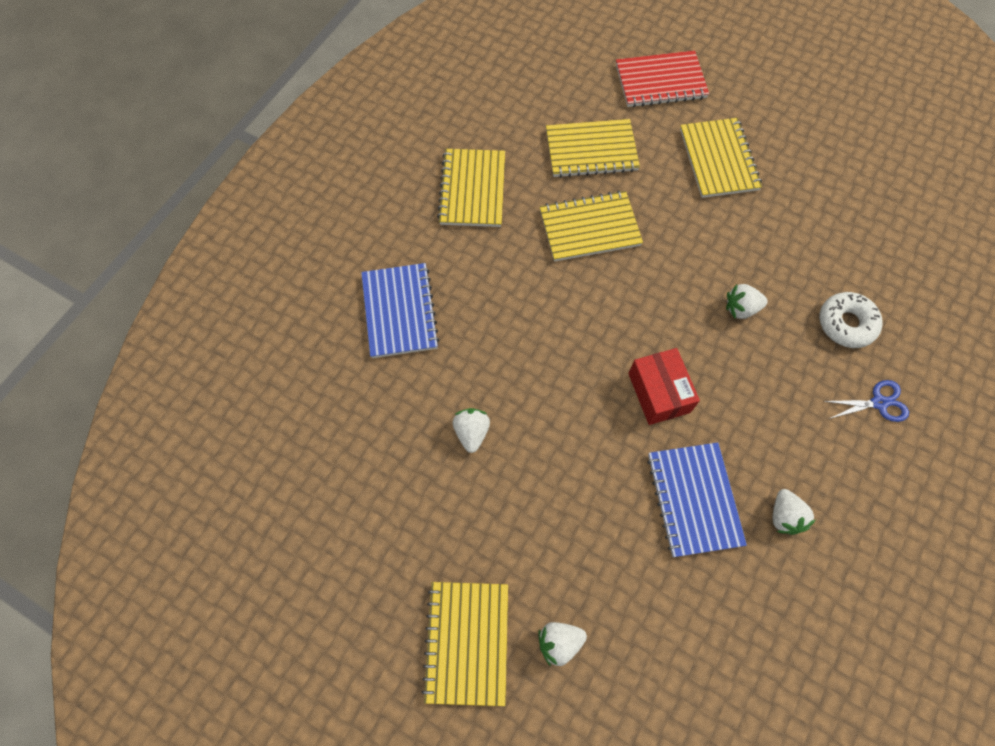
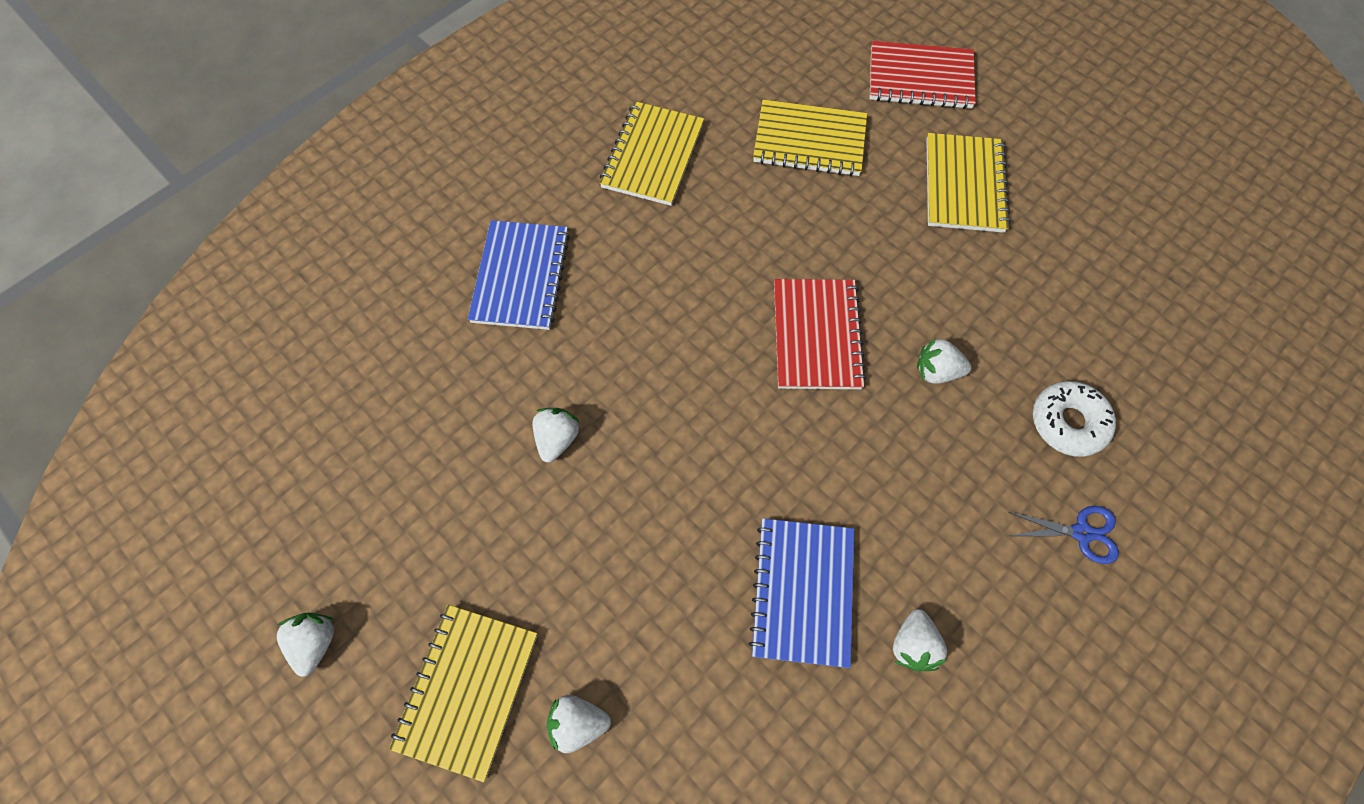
camera: 15 degrees right, 0 degrees up
yellow notebook [540,190,643,262] -> none
red box [628,348,700,425] -> none
none -> white strawberry [277,613,335,677]
none -> red notebook [774,279,866,389]

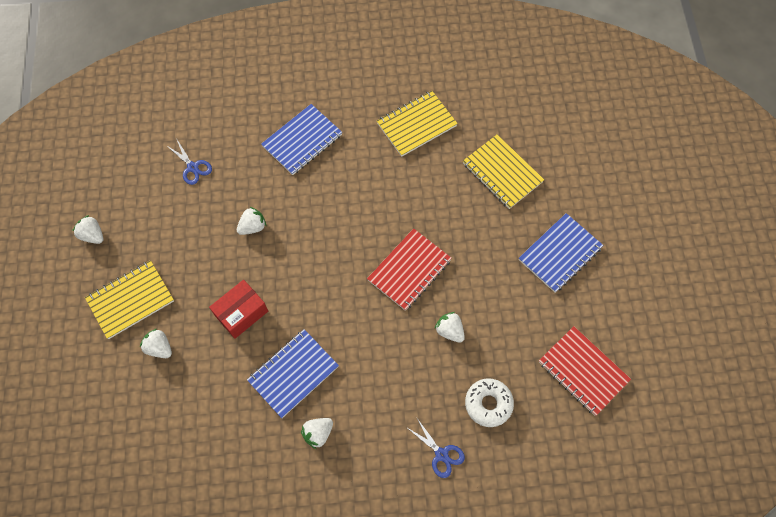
camera: 40 degrees right, 0 degrees up
white strawberry [277,613,335,677] -> white strawberry turned 90 degrees counterclockwise [72,215,103,244]
red notebook [870,41,976,109] -> red notebook moved to [539,326,631,416]
yellow notebook [926,133,1011,233] -> blue notebook [519,213,603,293]
none -> blue scissors [166,138,212,185]
none -> red box [209,280,268,339]

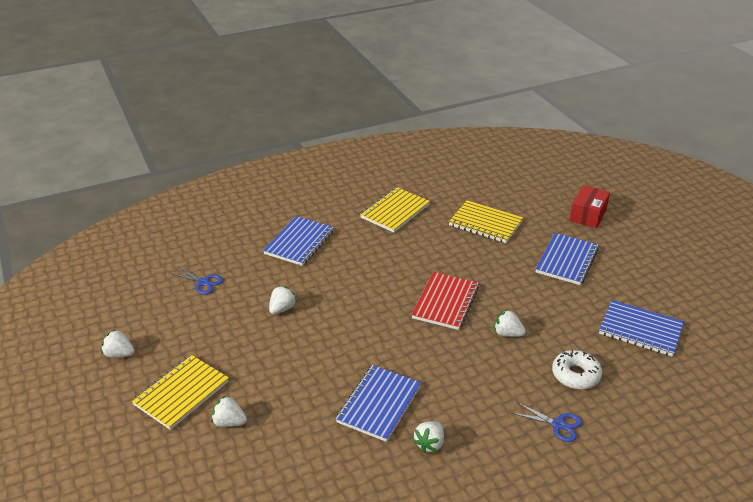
camera: 20 degrees left, 30 degrees down
red box [209,280,268,339] -> red box moved to [569,185,610,228]
red notebook [539,326,631,416] -> blue notebook [599,300,684,357]

